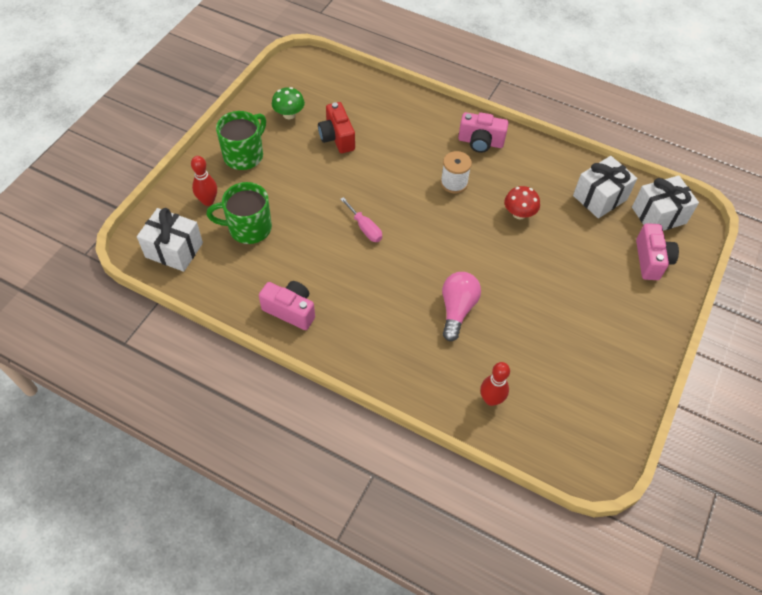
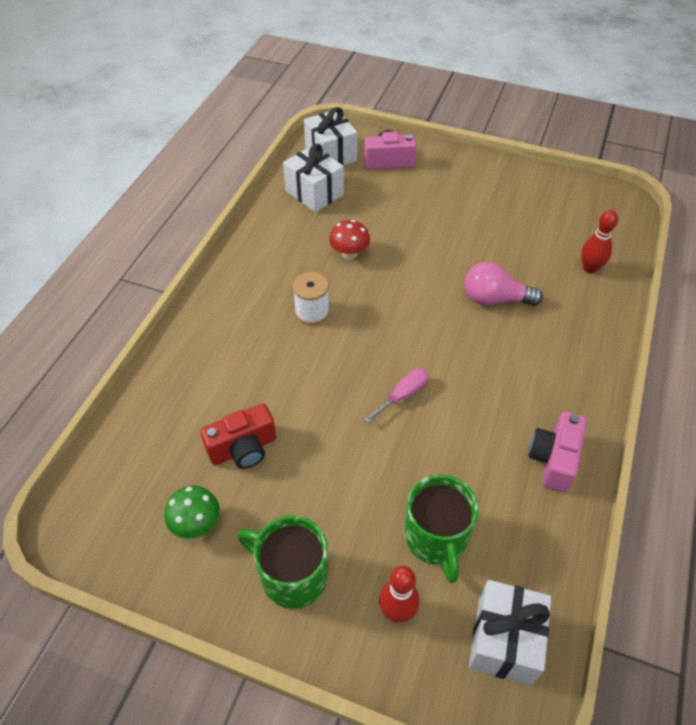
camera: 95 degrees left, 5 degrees down
pink camera [458,112,509,153] -> none

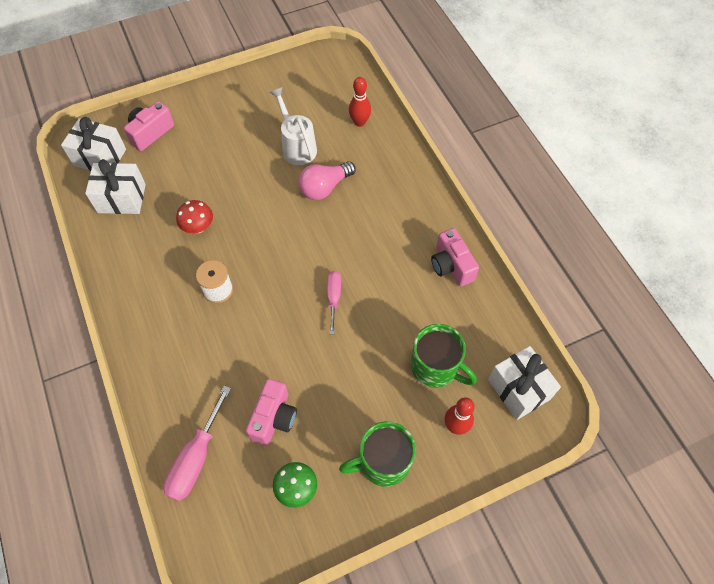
camera: 45 degrees left, 10 degrees up
red camera [200,404,276,469] -> pink camera [246,379,297,445]
none -> pink screwdriver [163,385,231,501]
none -> white watering can [270,87,317,165]

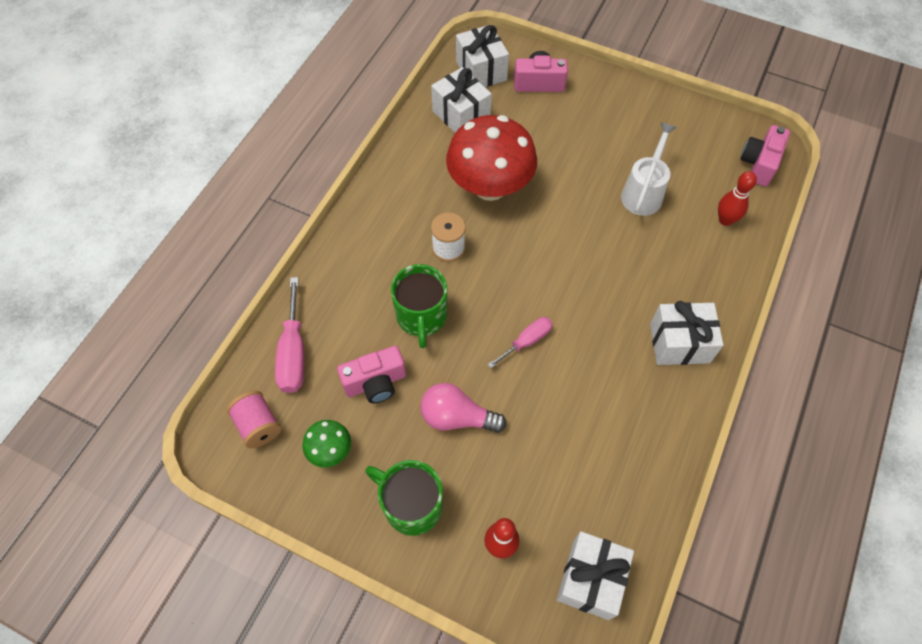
camera: 50 degrees right, 0 degrees up
pink screwdriver [163,385,231,501] -> pink screwdriver turned 75 degrees counterclockwise [275,277,305,393]
red mushroom [176,200,213,233] -> red mushroom [446,115,537,201], size x2.20
pink light bulb [298,161,356,200] -> pink light bulb moved to [420,383,507,433]
green mug [411,324,477,388] -> green mug moved to [391,264,447,348]
pink camera [431,228,479,287] -> pink camera moved to [740,125,790,187]
none -> pink spool [227,391,281,448]
none -> white gift [650,301,723,365]

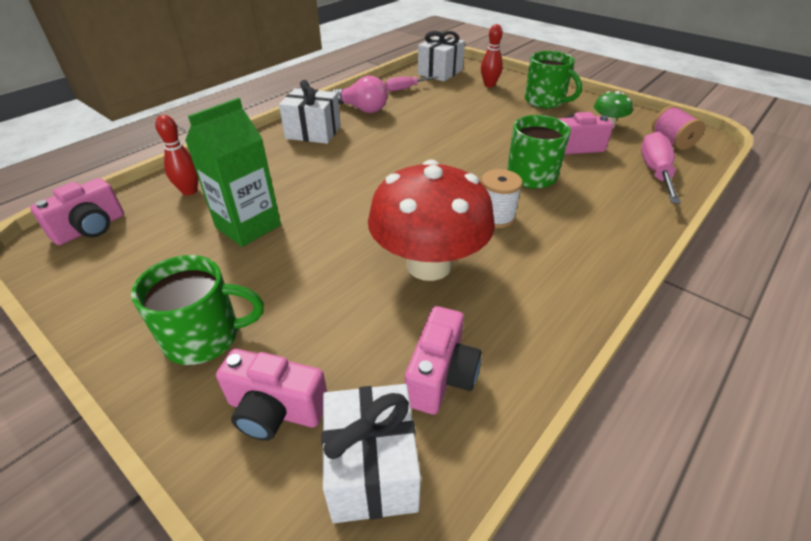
camera: 165 degrees left, 20 degrees down
pink light bulb [420,383,507,433] -> pink light bulb moved to [332,76,388,113]
white gift [431,67,492,133] -> pink camera [405,306,482,415]
pink screwdriver [488,317,553,368] -> pink screwdriver moved to [385,76,439,91]
white watering can [621,123,677,216] -> green carton [185,98,281,247]
none -> green mug [131,255,264,365]

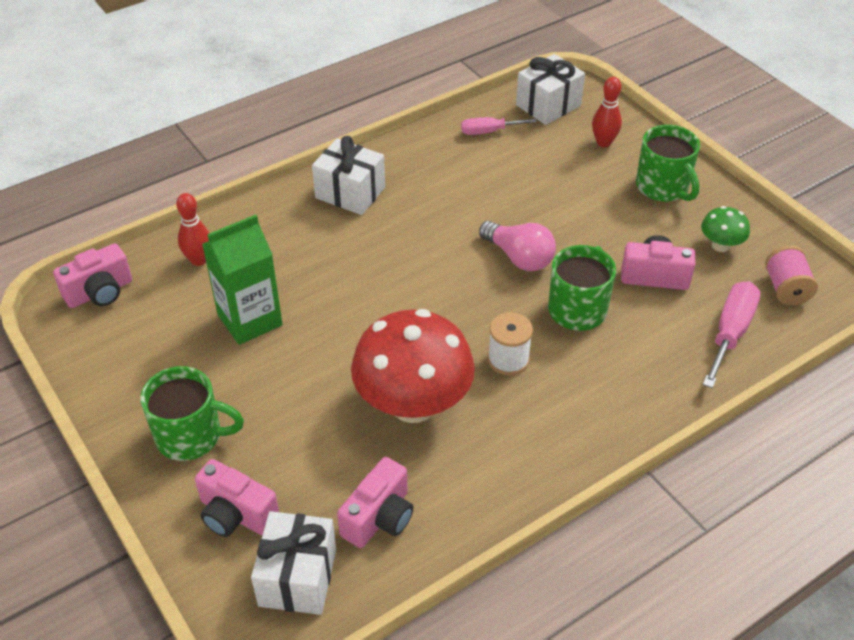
camera: 15 degrees right, 5 degrees up
pink light bulb [332,76,388,113] -> pink light bulb moved to [479,221,556,271]

